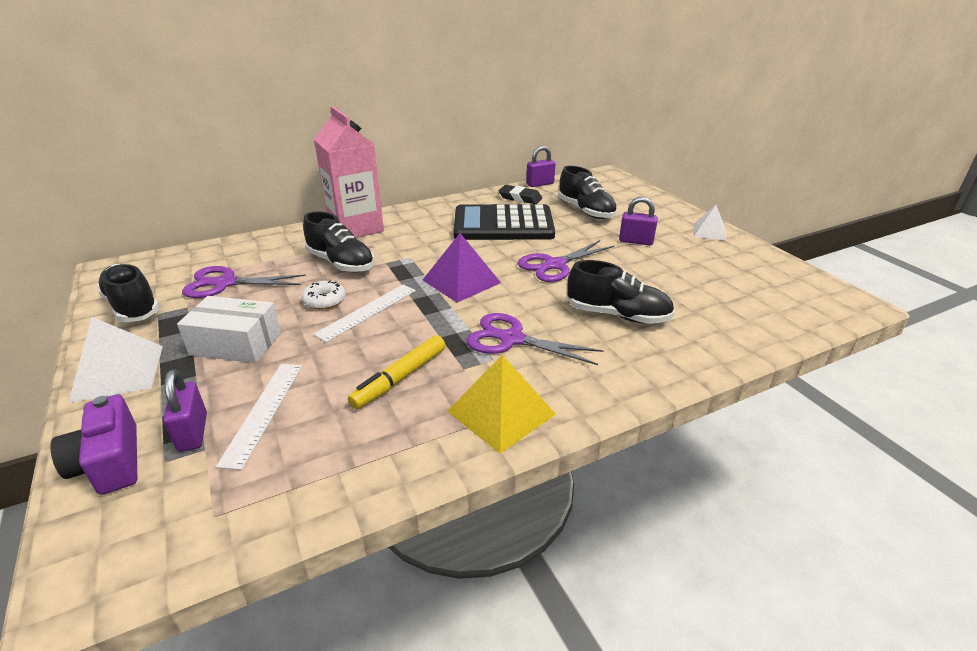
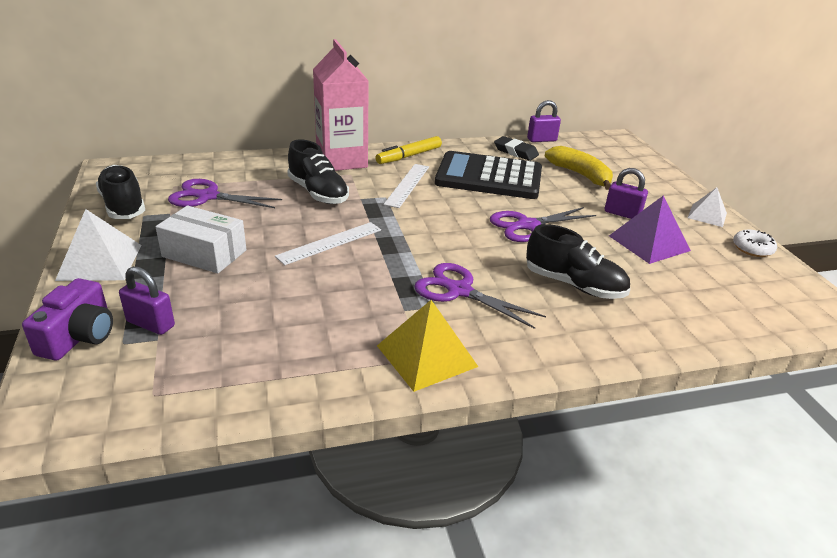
camera: 10 degrees right, 0 degrees up
purple camera [50,394,137,495] -> purple camera turned 150 degrees counterclockwise [22,278,113,360]
purple padlock [163,369,207,452] -> purple padlock turned 60 degrees counterclockwise [119,266,175,335]
white ruler [216,364,302,470] -> white ruler moved to [383,164,429,208]
white donut [302,281,346,310] -> white donut moved to [733,230,777,257]
yellow marker [348,335,445,409] -> yellow marker moved to [375,136,442,164]
purple pyramid [423,233,501,303] -> purple pyramid moved to [609,195,691,264]
black shoe [558,166,617,219] -> yellow banana [545,146,613,190]

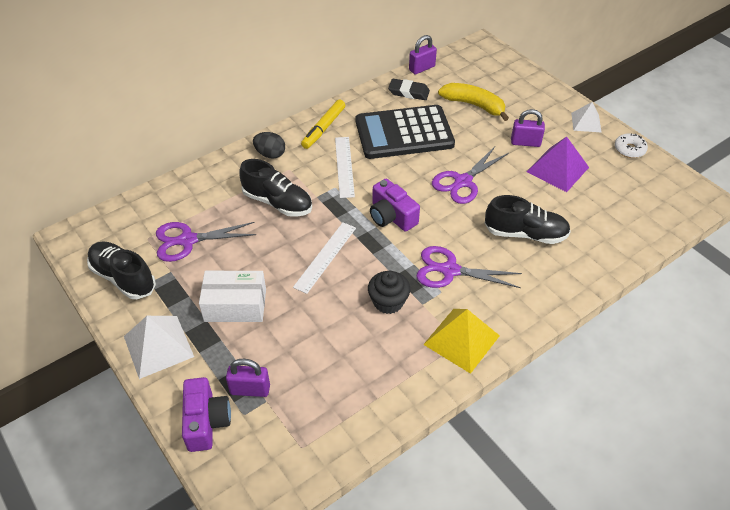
camera: 20 degrees left, 15 degrees up
pink carton [313,39,369,171] -> black egg [253,132,285,159]
none -> black cupcake [368,271,410,314]
none -> purple camera [370,179,420,231]

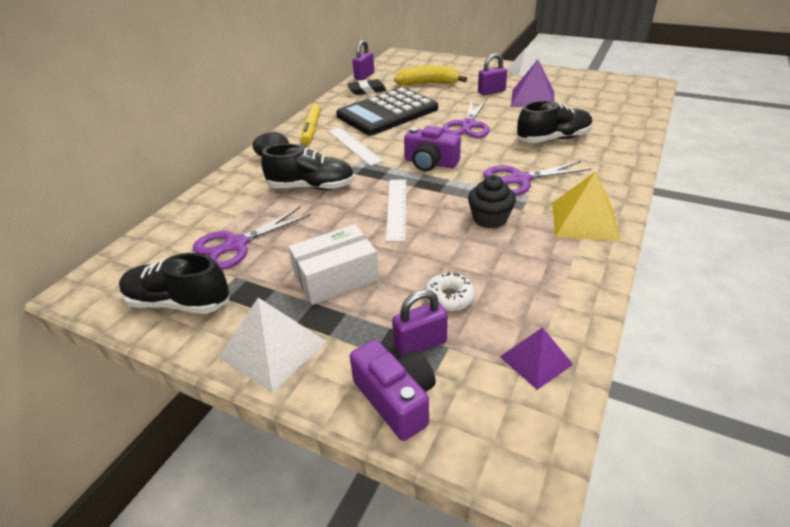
camera: 25 degrees left, 10 degrees down
white donut [615,133,648,158] -> white donut moved to [425,272,475,312]
none -> purple pyramid [500,327,574,390]

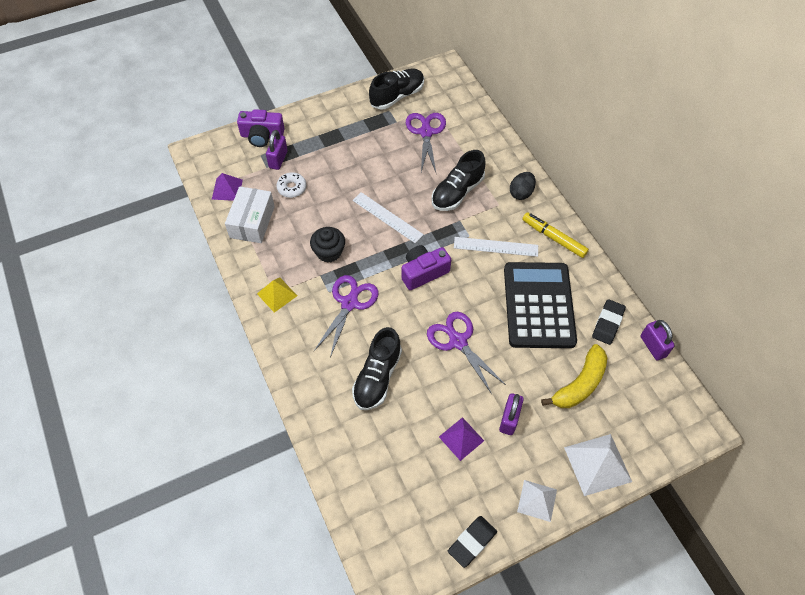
camera: 125 degrees right, 20 degrees up
white pyramid [219,298,327,393] -> white pyramid moved to [564,434,632,496]
white box [289,224,379,305] -> white box moved to [225,186,275,243]
purple pyramid [511,59,554,107] -> purple pyramid [439,417,484,461], size x0.64
yellow pyramid [552,171,620,241] -> yellow pyramid [257,278,297,313], size x0.64
none -> black eraser [448,516,497,568]

